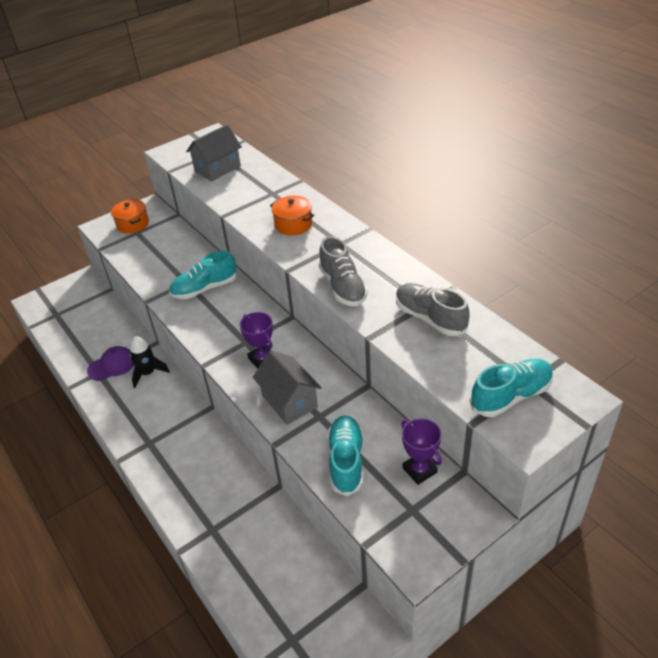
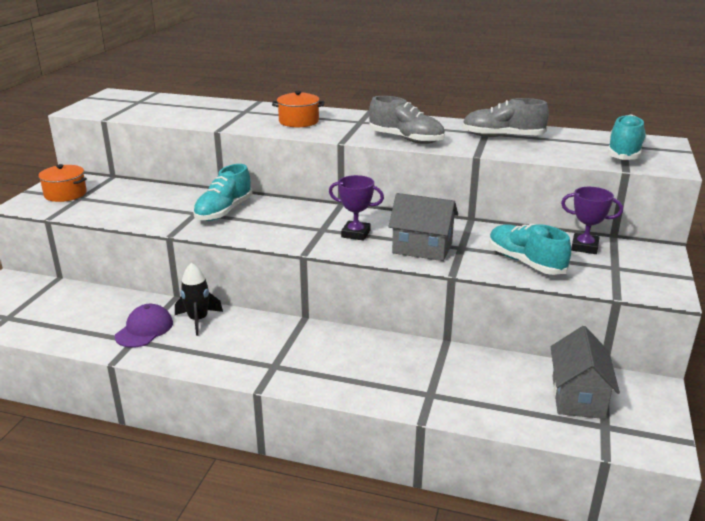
camera: 40 degrees left, 15 degrees down
grey house [186,125,242,181] -> grey house moved to [551,326,620,419]

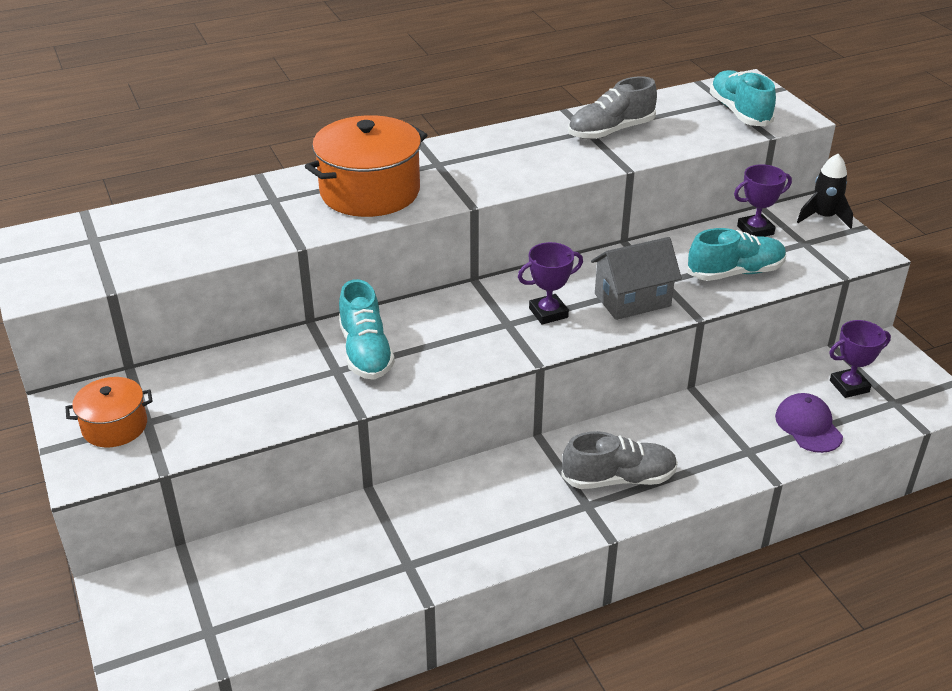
camera: 40 degrees left, 10 degrees up
purple cap [115,304,173,348] -> purple cap moved to [775,393,843,453]
black rocket [175,263,223,336] -> black rocket moved to [797,154,853,229]
orange pot [272,91,324,127] -> orange pot [305,115,427,217], size x1.78
grey shoe [369,96,445,144] -> grey shoe moved to [561,431,678,489]
turquoise shoe [489,224,571,275] -> turquoise shoe turned 150 degrees clockwise [688,228,786,281]
grey house [551,326,620,419] -> purple trophy [829,320,891,398]

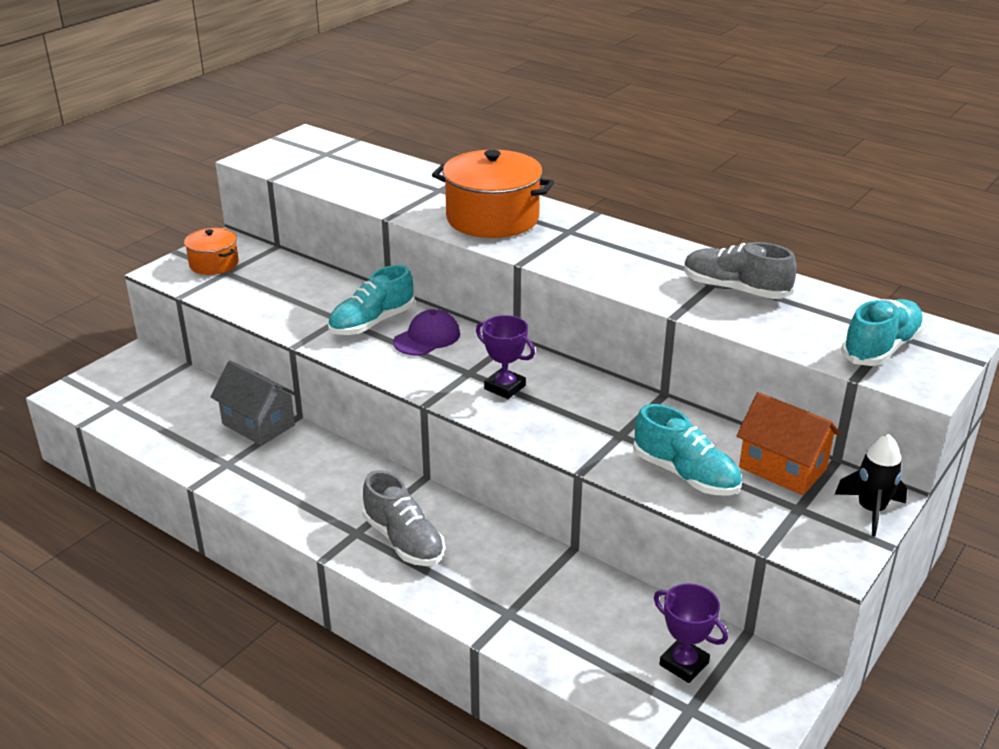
camera: 60 degrees right, 5 degrees down
grey house [591,237,682,320] -> grey house moved to [210,361,298,446]
purple trophy [734,164,792,237] -> orange house [737,392,841,495]
purple cap [775,393,843,453] -> purple cap moved to [393,309,460,356]

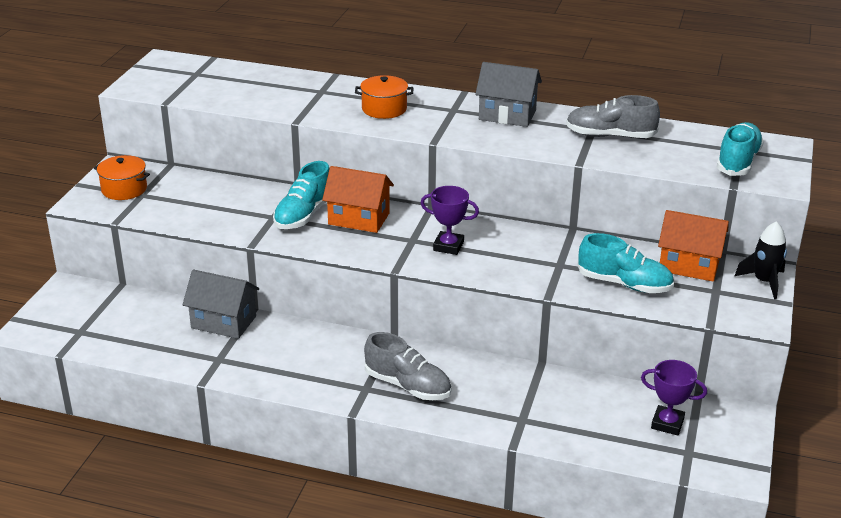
camera: 20 degrees left, 0 degrees up
purple cap [393,309,460,356] -> orange house [322,166,394,233]
orange pot [432,150,554,238] -> orange pot [355,75,413,119], size x0.56
none -> grey house [475,62,542,127]

